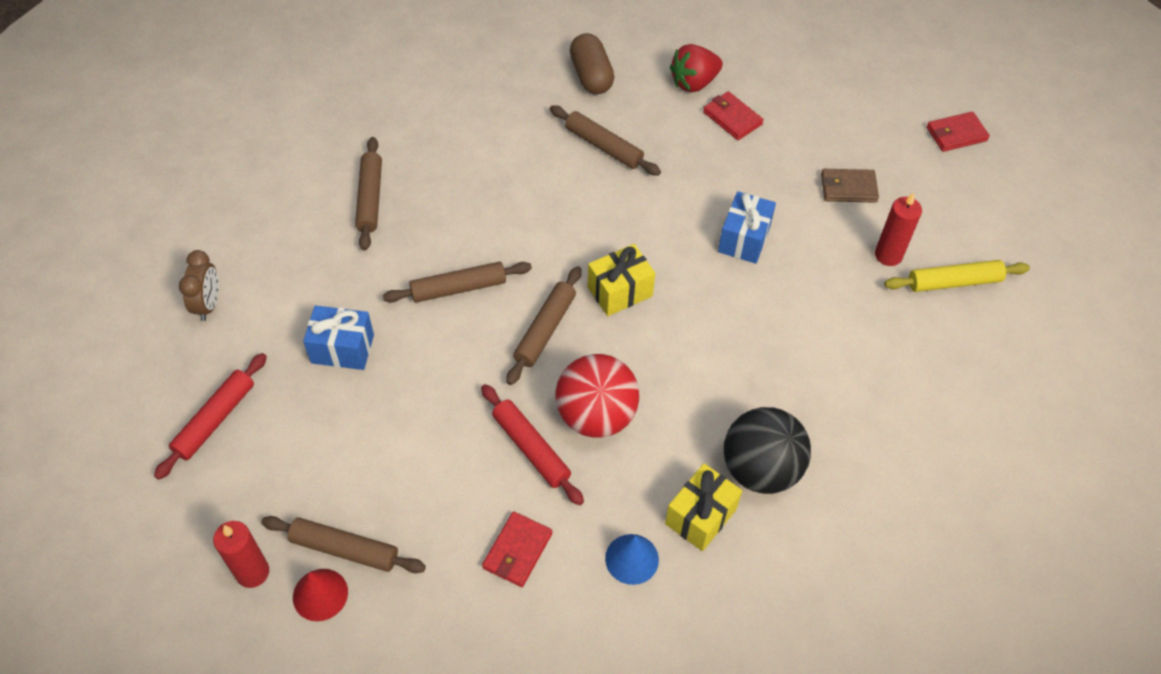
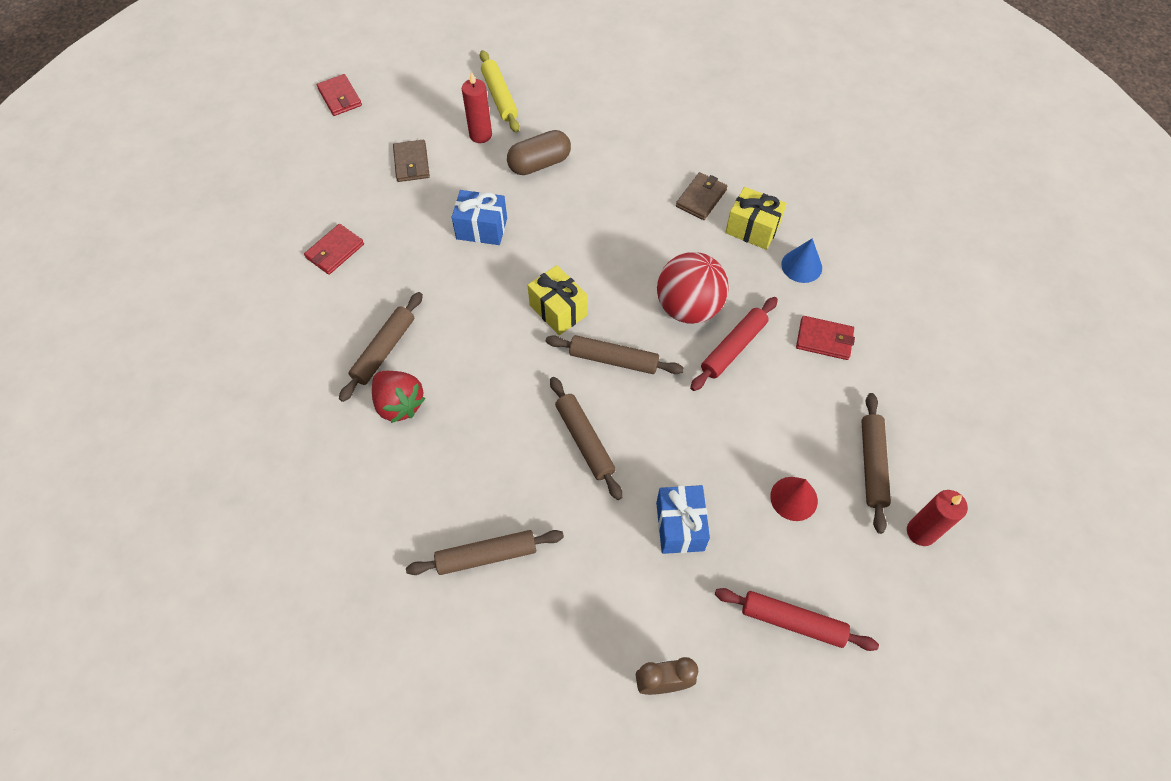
camera: 100 degrees left, 5 degrees up
red cone [293,569,348,621] -> red cone moved to [770,477,818,521]
brown capsule [570,33,614,94] -> brown capsule moved to [507,130,571,175]
red strawberry [670,44,723,92] -> red strawberry moved to [372,371,426,423]
black ball [723,407,811,494] -> brown wallet [676,172,728,220]

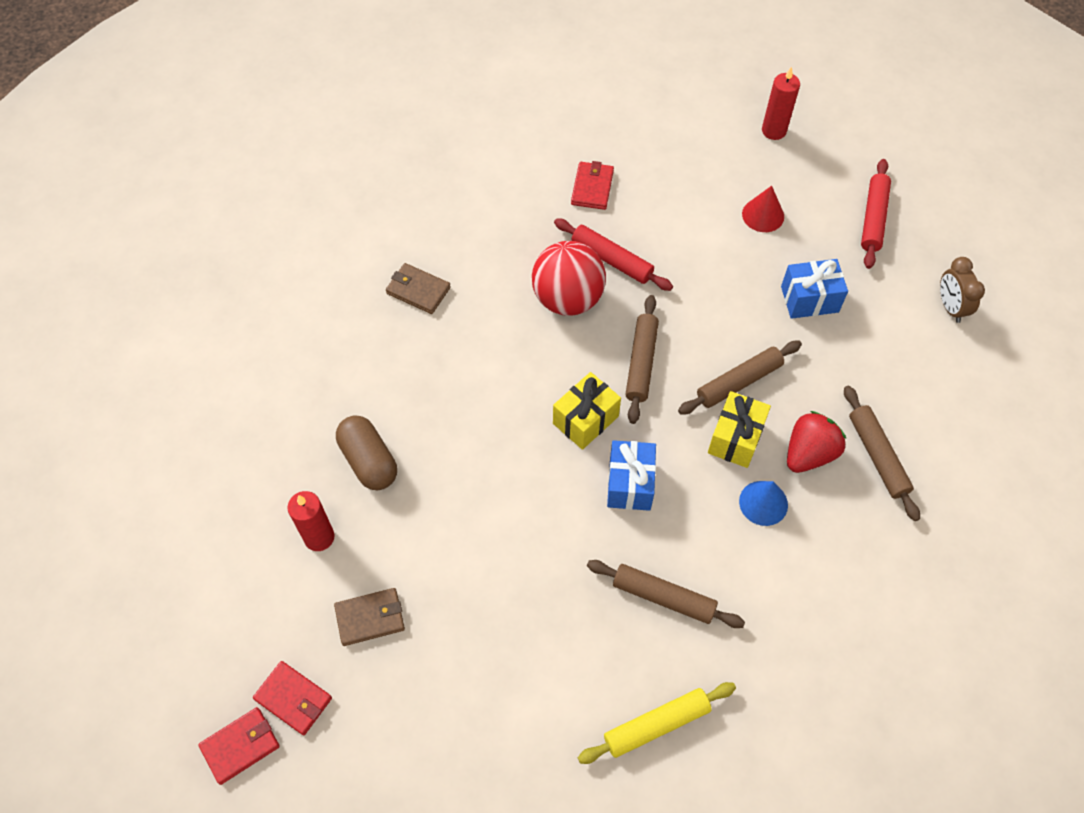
camera: 95 degrees left, 0 degrees up
red wallet [304,224,364,275] -> red wallet moved to [253,661,332,735]
red strawberry [372,371,426,423] -> red strawberry moved to [787,411,846,473]
blue gift [452,190,507,245] -> blue gift moved to [607,440,656,511]
yellow rolling pin [480,50,520,133] -> yellow rolling pin moved to [578,682,736,764]
yellow gift [725,187,787,250] -> yellow gift moved to [708,391,771,468]
blue cone [781,239,822,283] -> blue cone moved to [739,481,788,526]
brown rolling pin [861,393,891,534] -> none

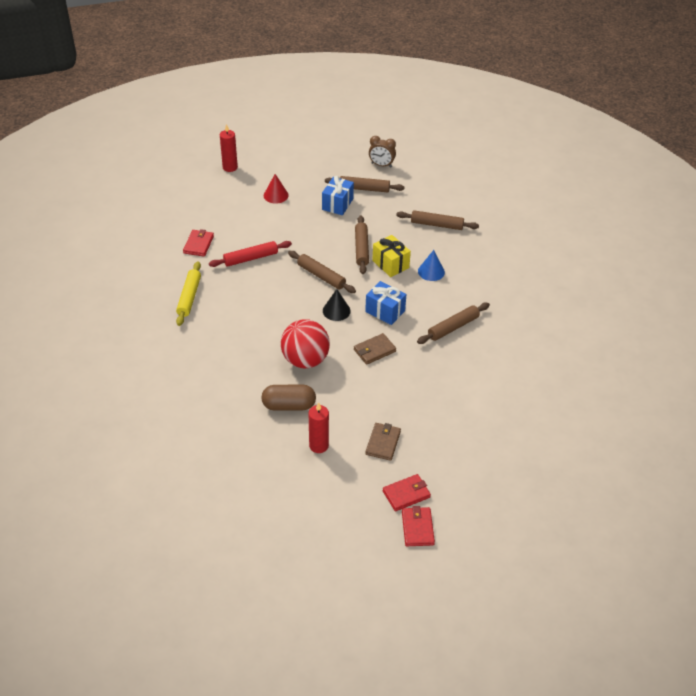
camera: 60 degrees left, 15 degrees down
brown wallet [386,263,451,314] -> brown wallet moved to [354,333,396,365]
red ball [532,241,606,316] -> red ball moved to [281,319,330,368]
yellow gift [553,372,621,450] -> black cone [323,289,351,321]
red wallet [571,161,614,210] -> red wallet turned 60 degrees clockwise [183,229,214,257]
yellow rolling pin [578,682,736,764] -> yellow rolling pin moved to [176,261,201,326]
red strawberry [787,411,846,473] -> none
red rolling pin [861,159,891,269] -> none
none -> brown rolling pin [325,176,405,193]

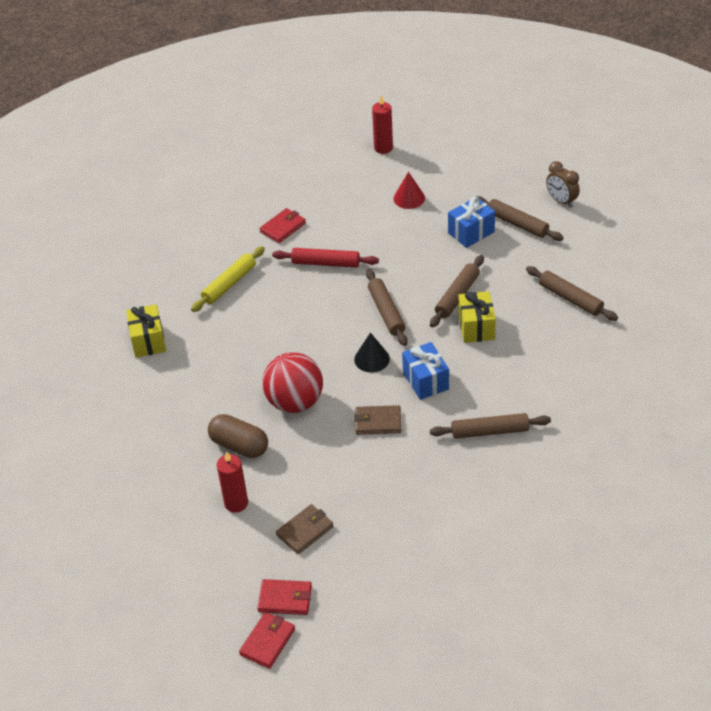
camera: 35 degrees right, 0 degrees up
blue cone [418,250,445,281] -> none
none -> yellow gift [126,304,166,358]

